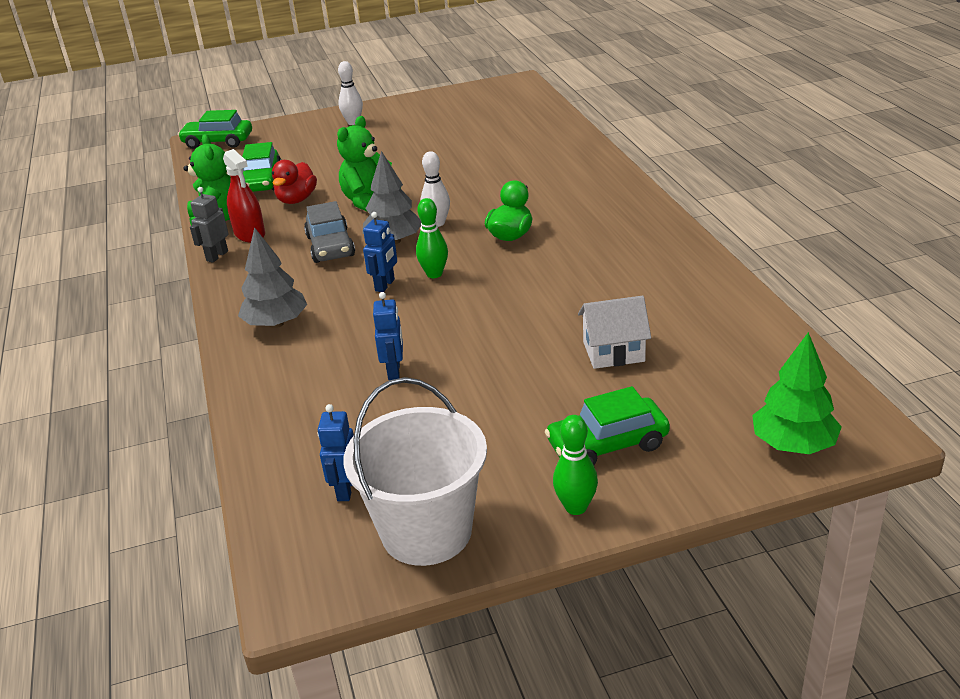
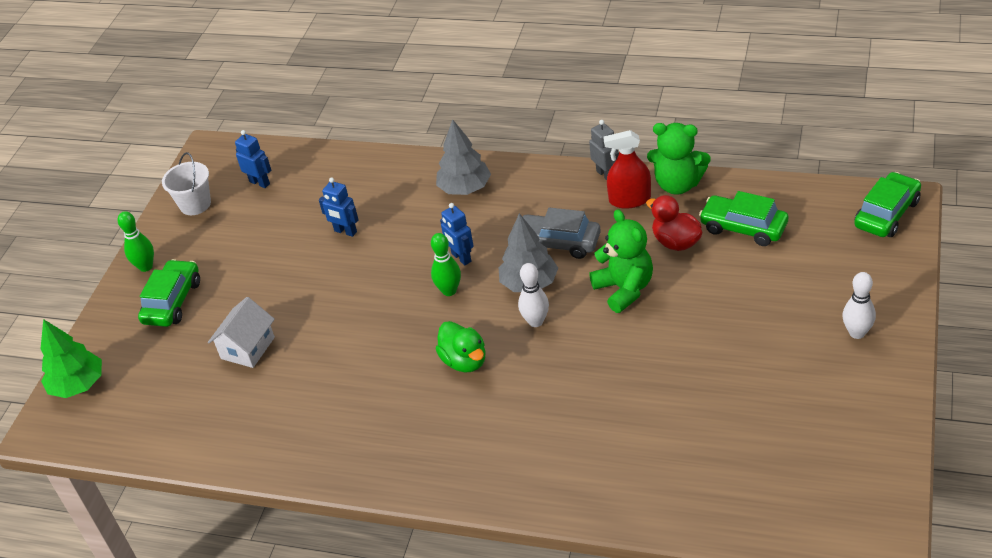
camera: 125 degrees right, 10 degrees up
white bucket [344,377,487,566] -> white bucket [162,152,211,215], size x0.58

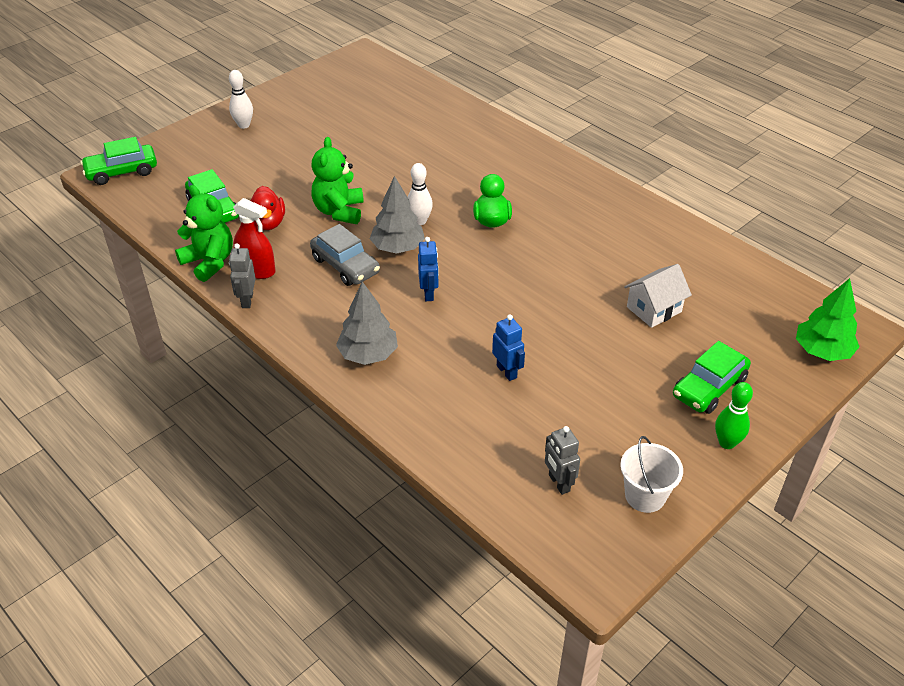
camera: 155 degrees left, 0 degrees up
blue robot [235,130,272,188] -> grey robot [545,426,580,495]
green bowling pin [431,233,461,296] -> none

